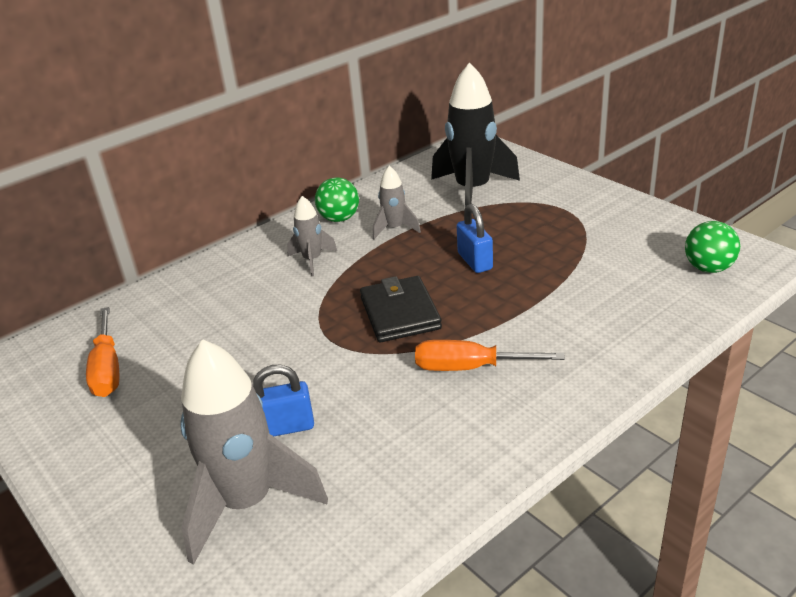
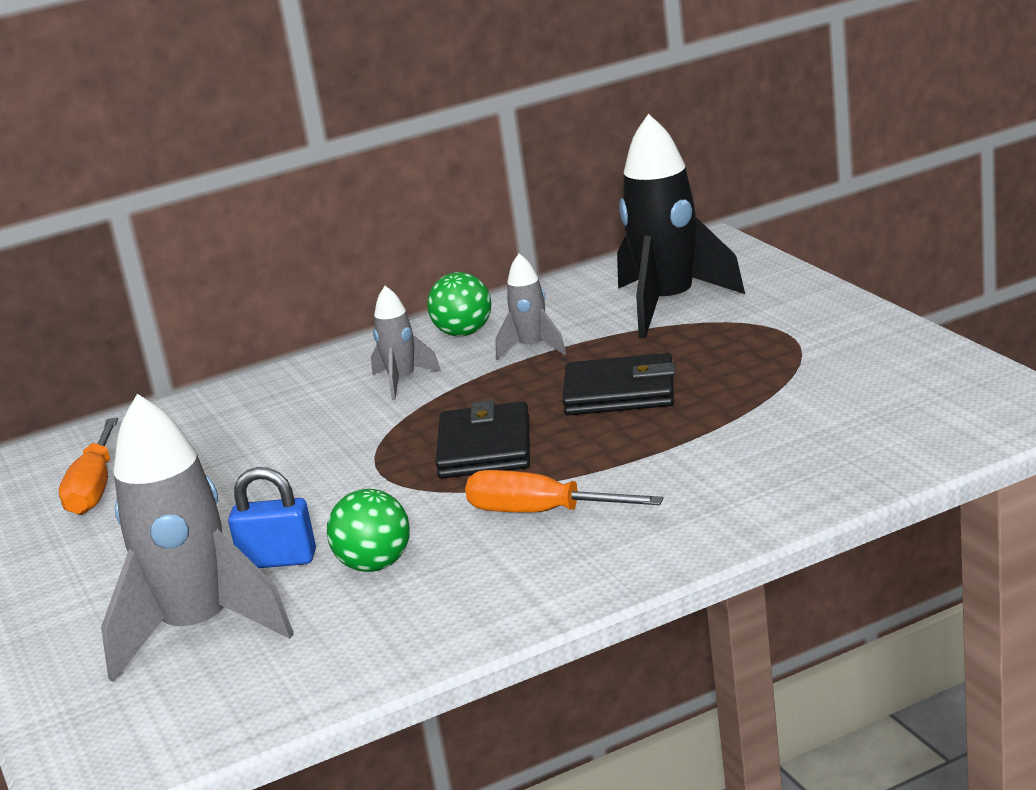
camera: 15 degrees right, 10 degrees down
blue padlock [457,204,493,273] -> black wallet [562,353,675,415]
green ball [685,221,740,273] -> green ball moved to [327,489,410,572]

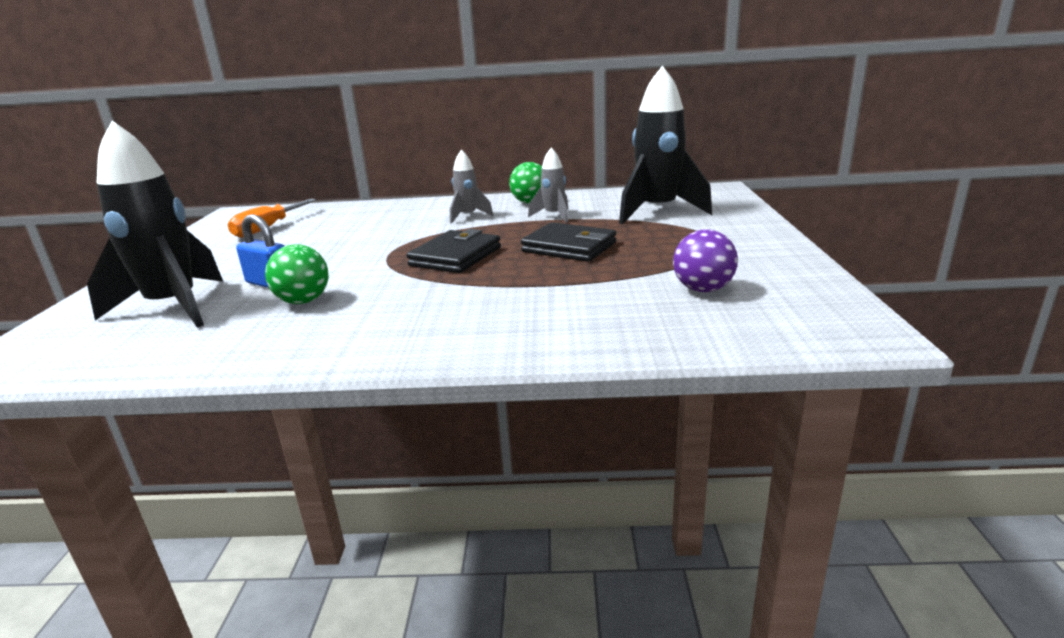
camera: 25 degrees right, 0 degrees up
grey rocket [101,394,294,682] -> black rocket [87,121,223,328]
orange screwdriver [465,470,664,513] -> none
none -> purple ball [673,230,738,292]

